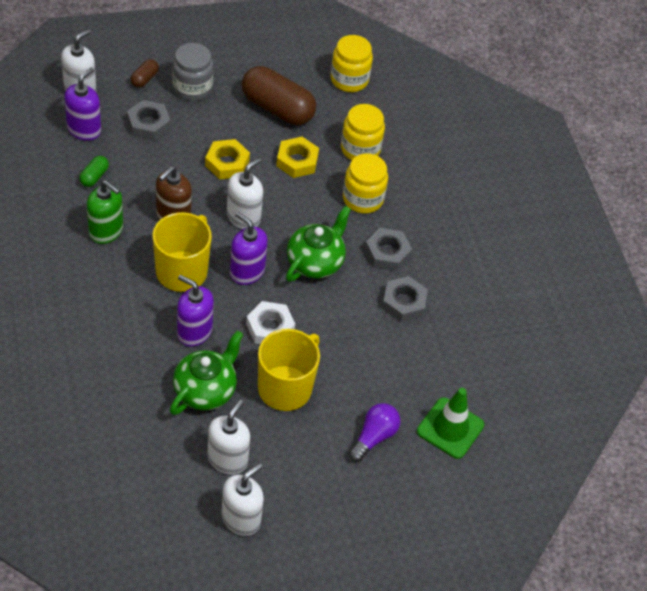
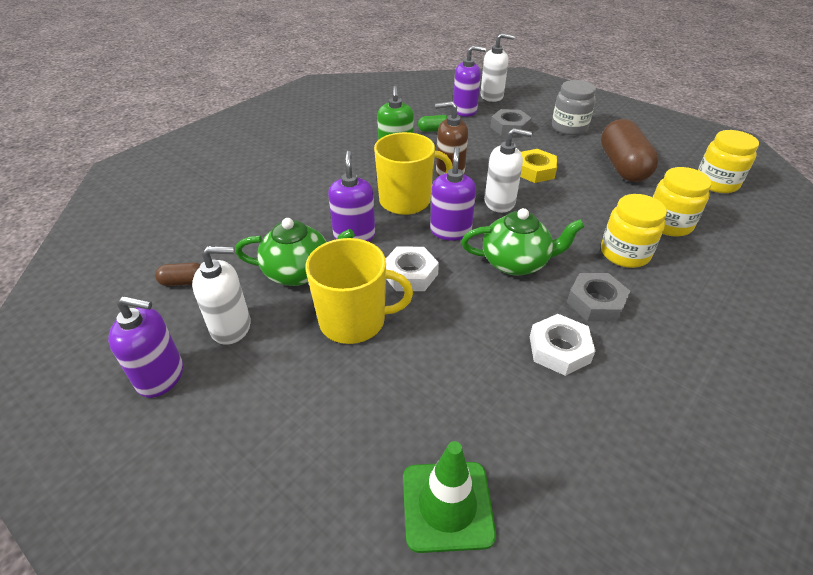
camera: 60 degrees right, 10 degrees down
brown capsule [131,59,159,88] -> brown capsule moved to [155,263,201,286]
white soap dispenser [221,463,264,536] -> purple soap dispenser [108,296,183,398]
yellow nut [276,137,319,178] -> none
purple light bulb [349,403,400,462] -> none
grey nut [382,276,428,322] -> white nut [530,314,595,376]

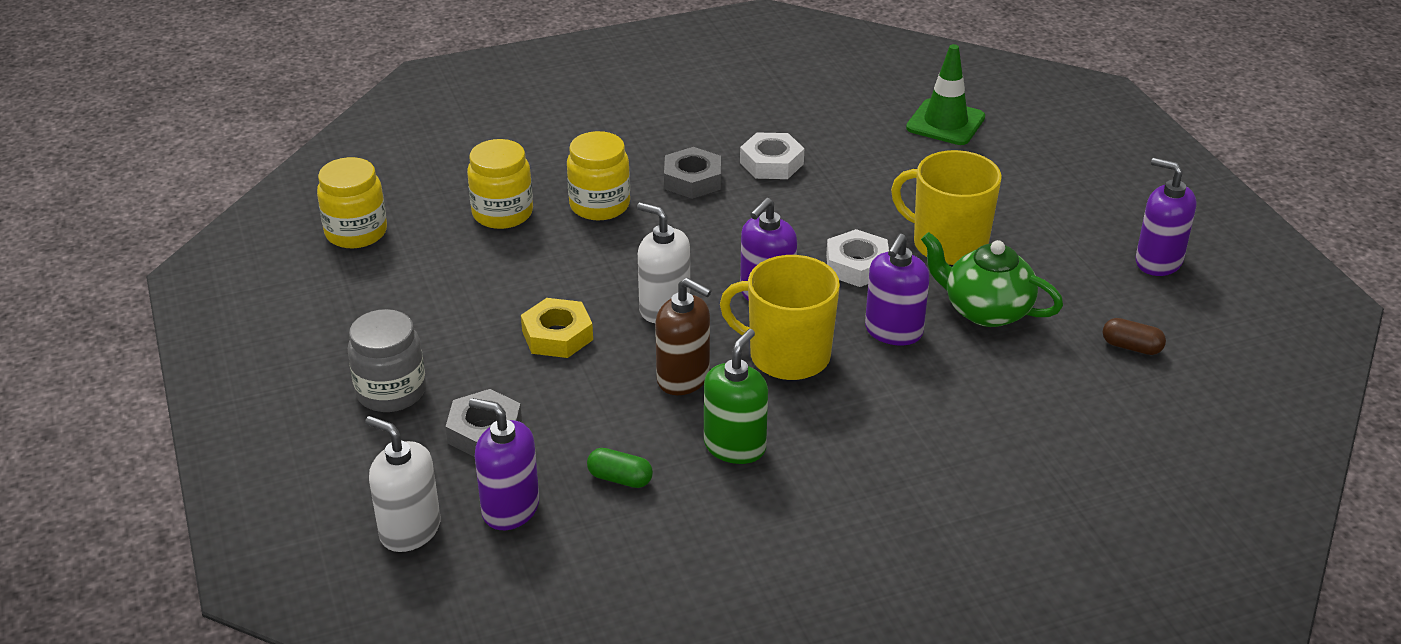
camera: 150 degrees left, 5 degrees down
white soap dispenser [192,246,251,345] -> none
green teapot [461,208,585,276] -> none
brown capsule [601,119,659,182] -> none

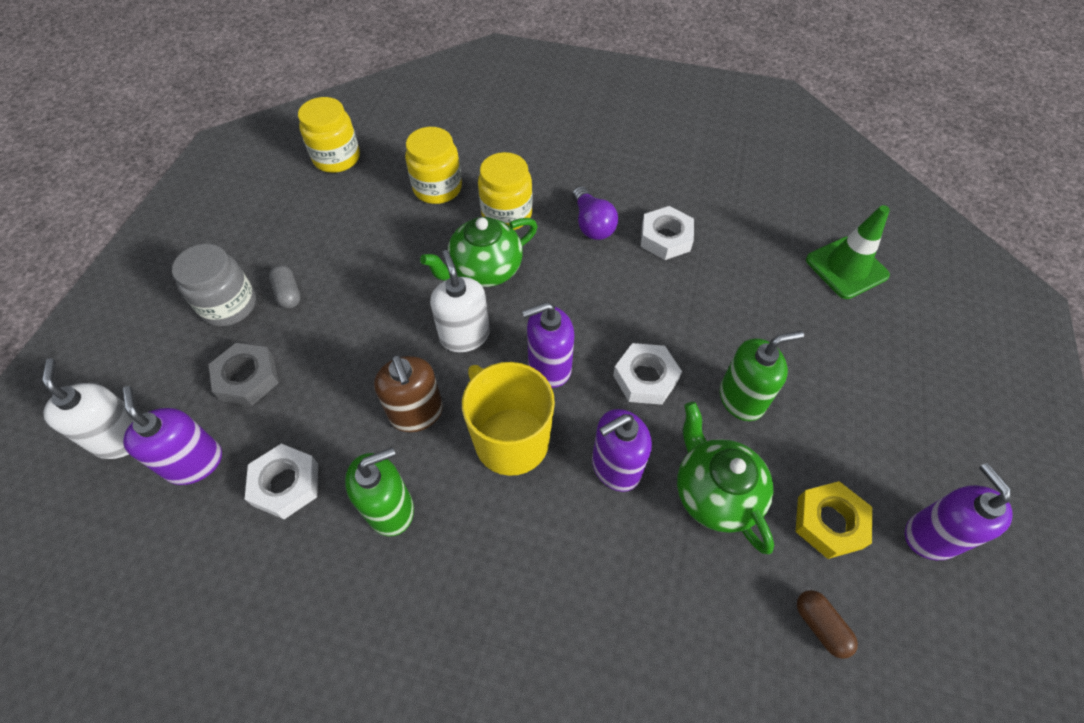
camera: 35 degrees right, 20 degrees up
yellow nut [521,298,593,358] -> yellow nut moved to [796,481,872,559]
green capsule [587,448,653,488] -> white nut [245,444,318,519]
grey nut [664,147,721,199] -> purple light bulb [572,186,618,240]
yellow mug [891,150,1002,265] -> green soap dispenser [720,331,804,421]
none -> grey capsule [269,265,300,309]
none -> green teapot [420,217,538,287]

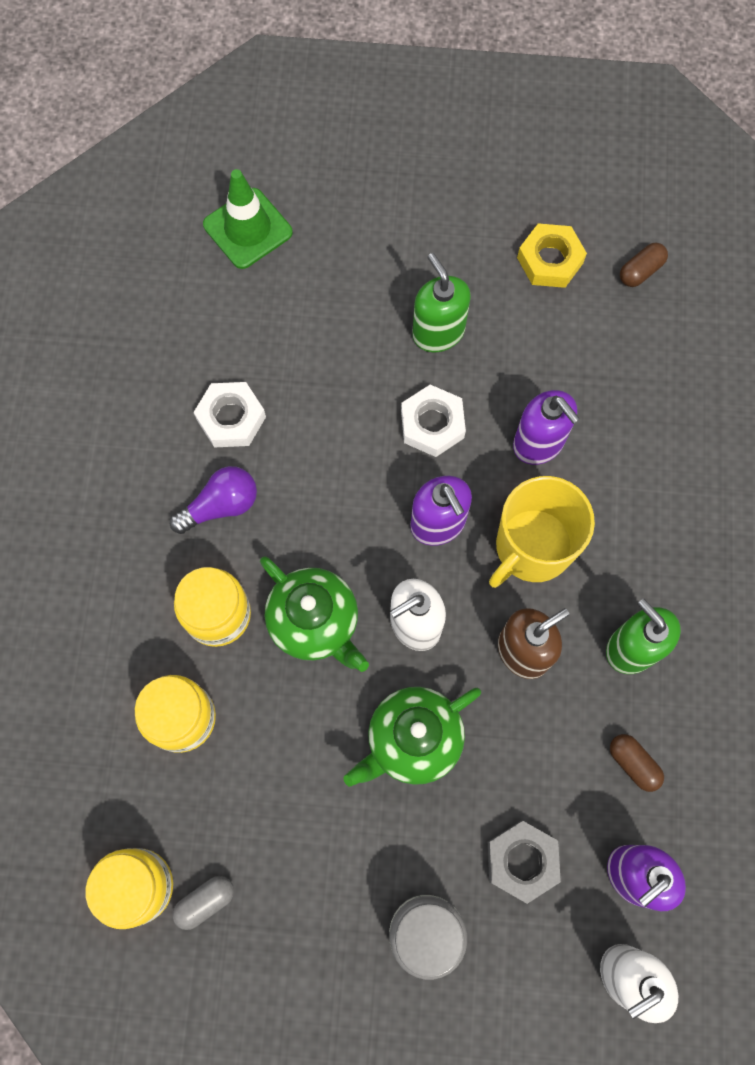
camera: 100 degrees left, 15 degrees up
white nut [245,444,318,519] -> brown capsule [610,734,664,792]
grey capsule [269,265,300,309] -> grey capsule moved to [172,876,234,930]
green teapot [677,402,774,554] -> green teapot moved to [343,687,481,787]
purple soap dispenser [905,463,1012,560] -> none

